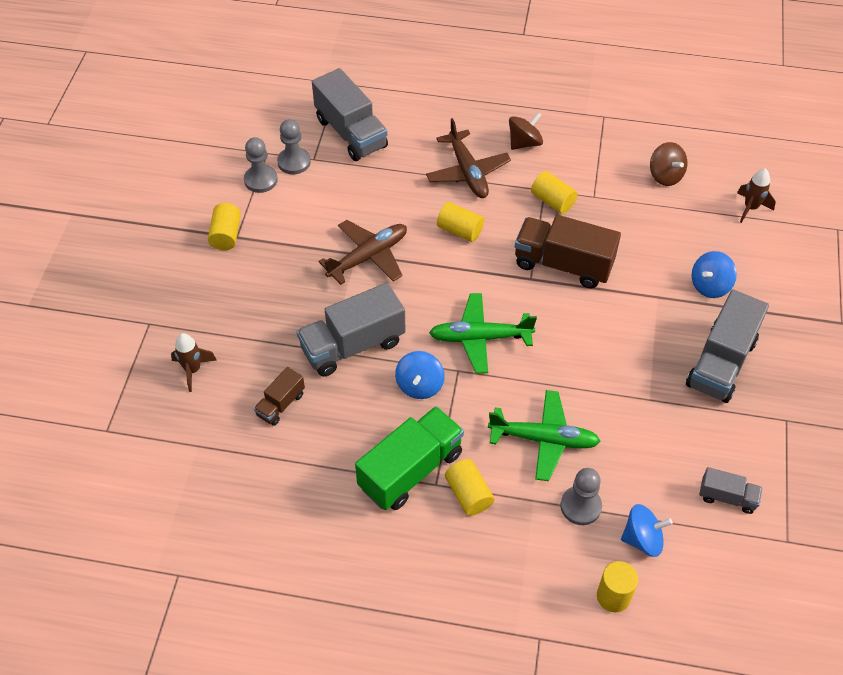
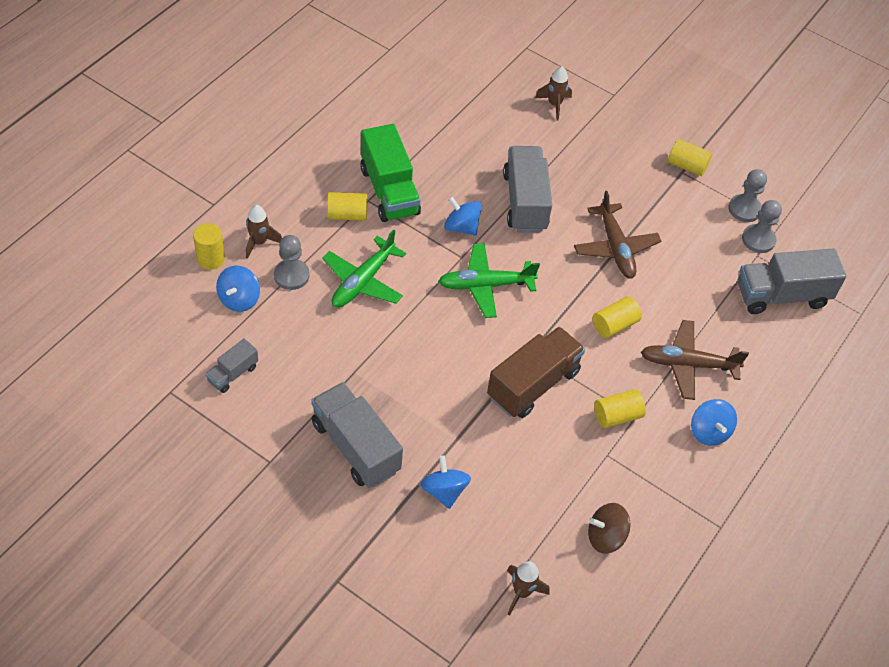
camera: 110 degrees right, 0 degrees up
brown truck [254,367,305,426] -> none
green plane [429,293,537,374] -> green plane turned 120 degrees counterclockwise [438,243,540,318]
brown spinning top [509,112,543,150] -> blue spinning top [691,399,737,446]
none -> brown rocket [246,205,282,259]

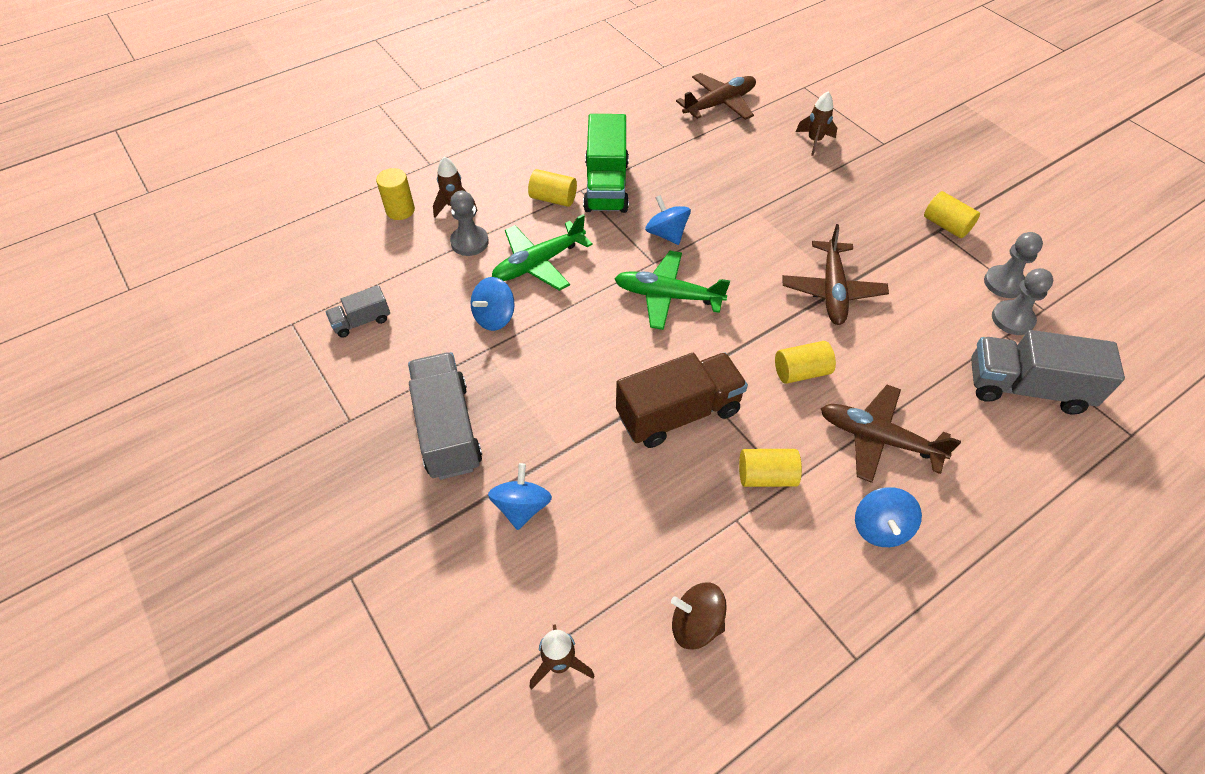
camera: 25 degrees right, 0 degrees up
blue spinning top [216,266,260,312] -> blue spinning top moved to [471,277,515,331]
grey truck [503,146,552,232] -> none
none -> brown plane [676,73,756,120]

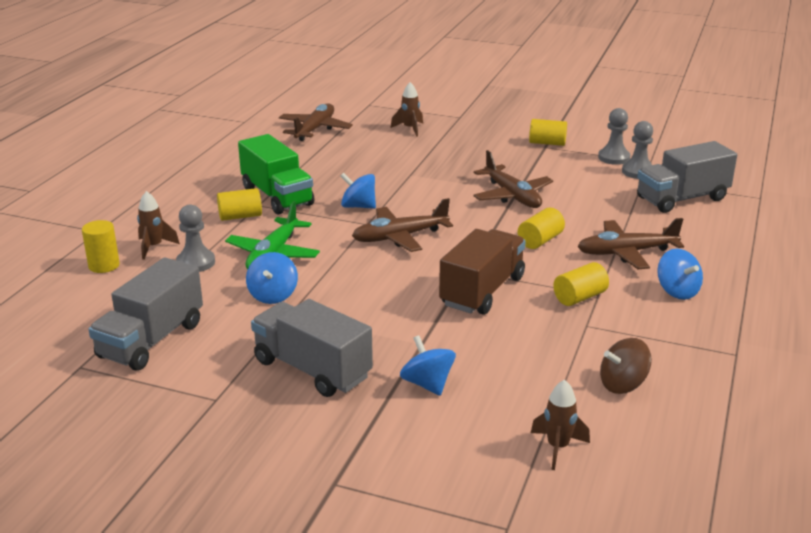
camera: 35 degrees left, 25 degrees down
grey truck [326,285,390,338] -> grey truck [88,257,203,370], size x1.94
green plane [614,251,730,330] -> brown plane [352,198,453,252]

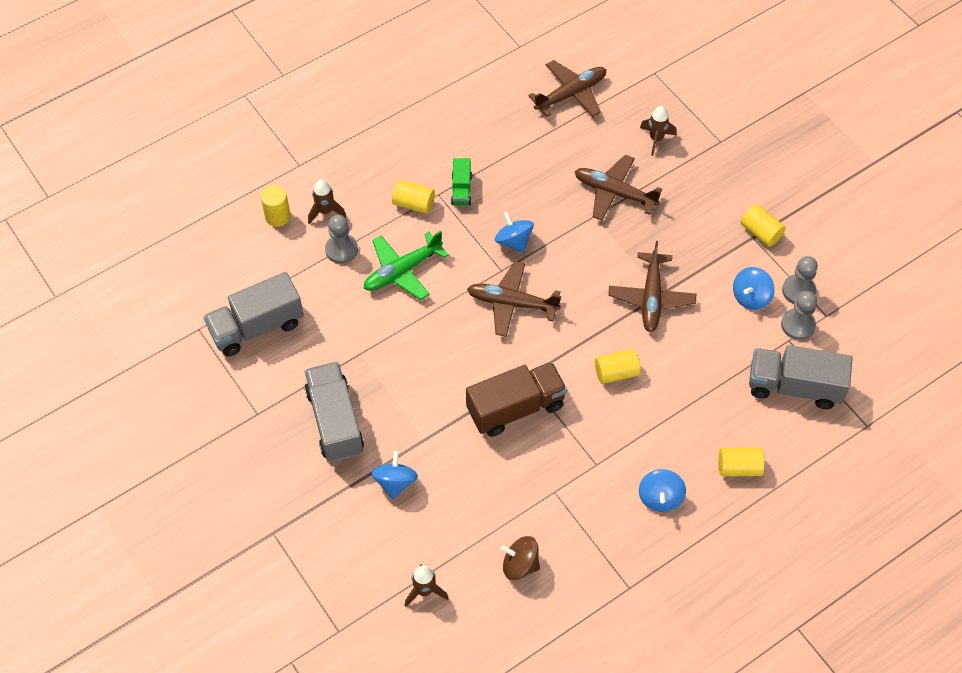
camera: 35 degrees right, 30 degrees up
green truck [238,134,314,214] -> green truck [451,158,472,205], size x0.52
blue spinning top [246,252,298,304] -> blue spinning top moved to [733,267,774,310]
yellow cylinder [553,262,609,306] -> yellow cylinder moved to [718,448,764,476]
brown plane [578,218,684,269] -> brown plane moved to [575,155,662,220]

